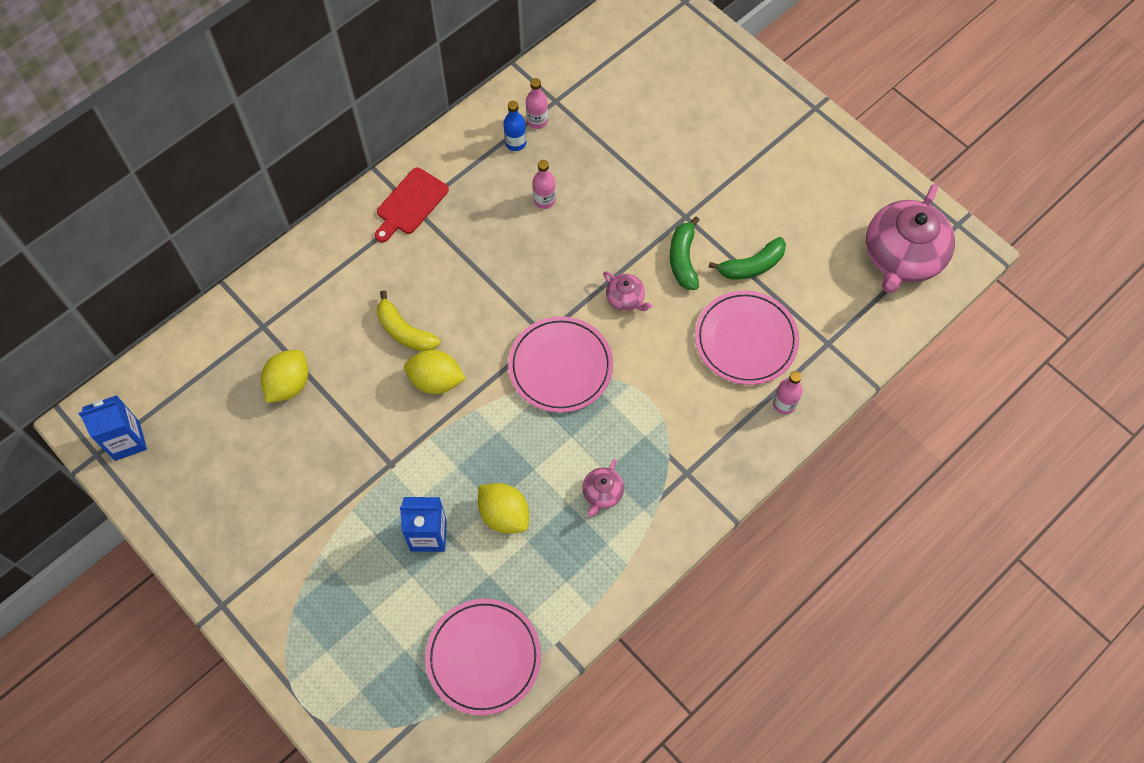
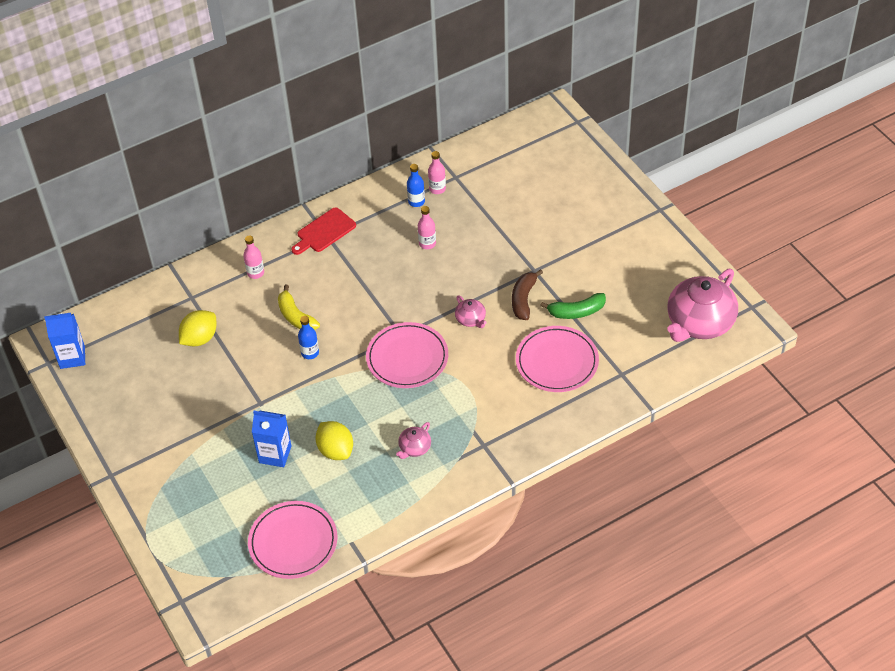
camera: 15 degrees right, 15 degrees down
yellow lemon [404,350,466,394] -> blue bottle [298,316,319,359]
green banana [670,216,700,290] -> brown banana [512,269,543,320]
pink bottle [773,371,802,415] -> pink bottle moved to [243,236,264,279]

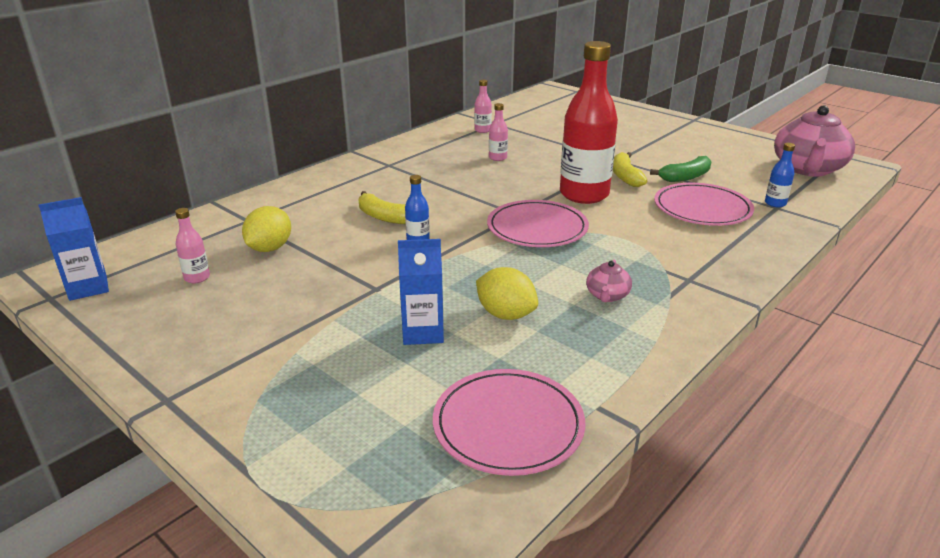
camera: 20 degrees left, 20 degrees down
pink bottle [243,236,264,279] -> pink bottle moved to [175,208,210,283]
red cutting board [291,207,356,255] -> none
blue bottle [407,164,425,207] -> blue bottle moved to [765,143,795,207]
pink teapot [455,295,487,328] -> red bottle [560,41,618,204]
brown banana [512,269,543,320] -> yellow banana [613,152,647,187]

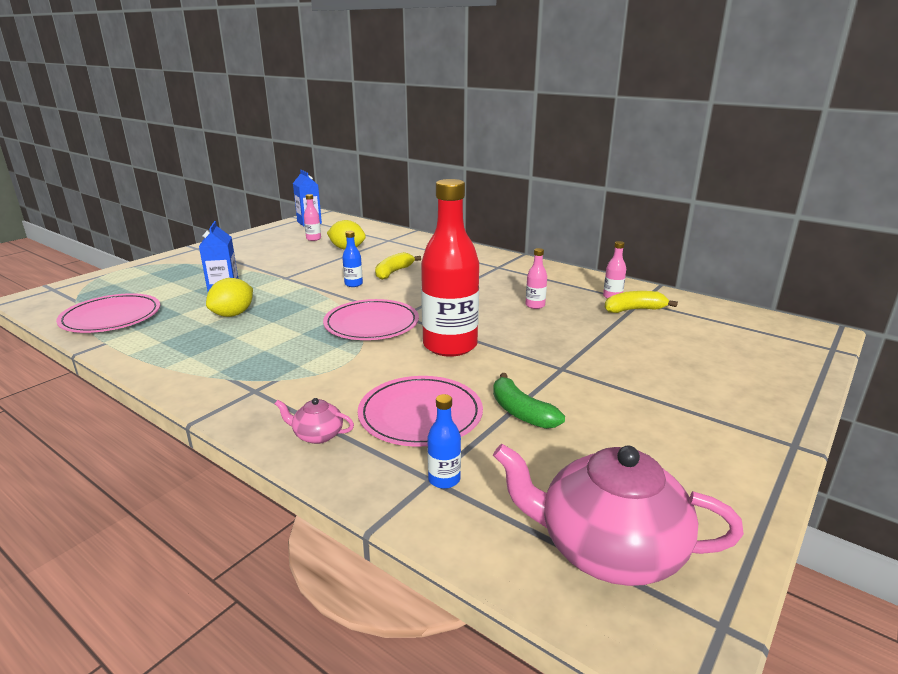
camera: 85 degrees right, 5 degrees down
pink teapot [586,260,632,302] -> pink teapot moved to [275,398,354,444]
yellow banana [613,152,647,187] -> yellow banana moved to [604,291,678,313]

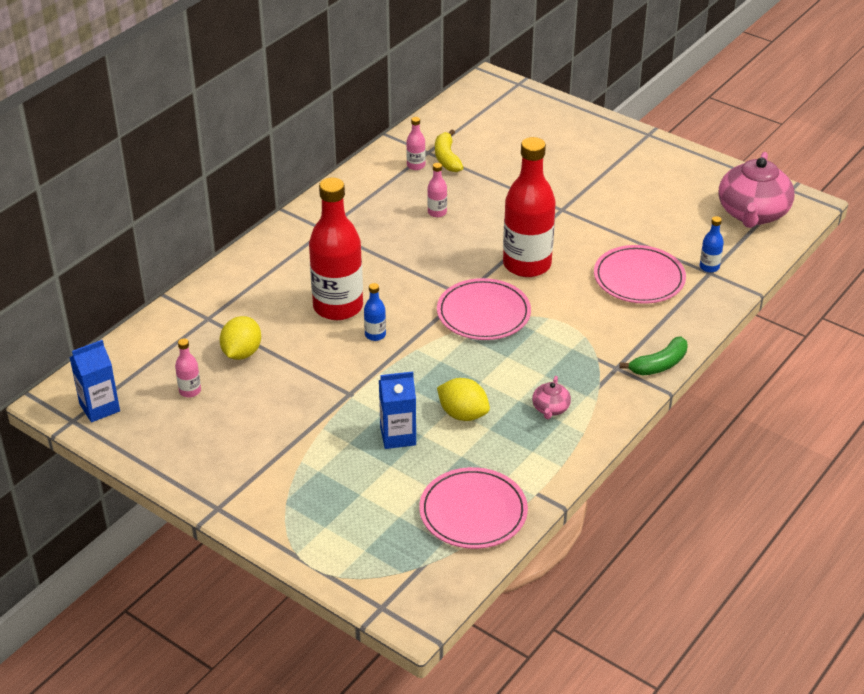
camera: 90 degrees left, 15 degrees up
pink teapot [275,398,354,444] -> pink teapot moved to [532,376,571,419]
yellow banana [375,252,421,280] -> red bottle [309,177,363,320]
green banana [493,373,565,429] -> green banana moved to [620,337,688,375]

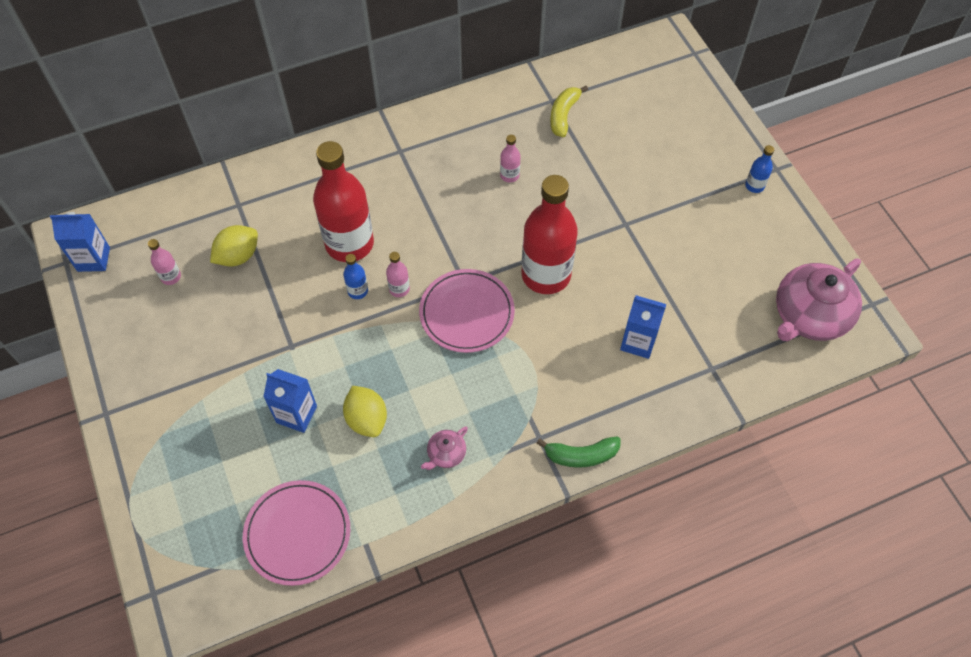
camera: 30 degrees right, 20 degrees up
pink bottle [406,117,426,170] -> pink bottle moved to [386,252,410,297]
pink plate [594,245,686,304] -> blue carton [620,295,666,359]
blue bottle [700,216,724,273] -> blue bottle moved to [745,145,774,193]

